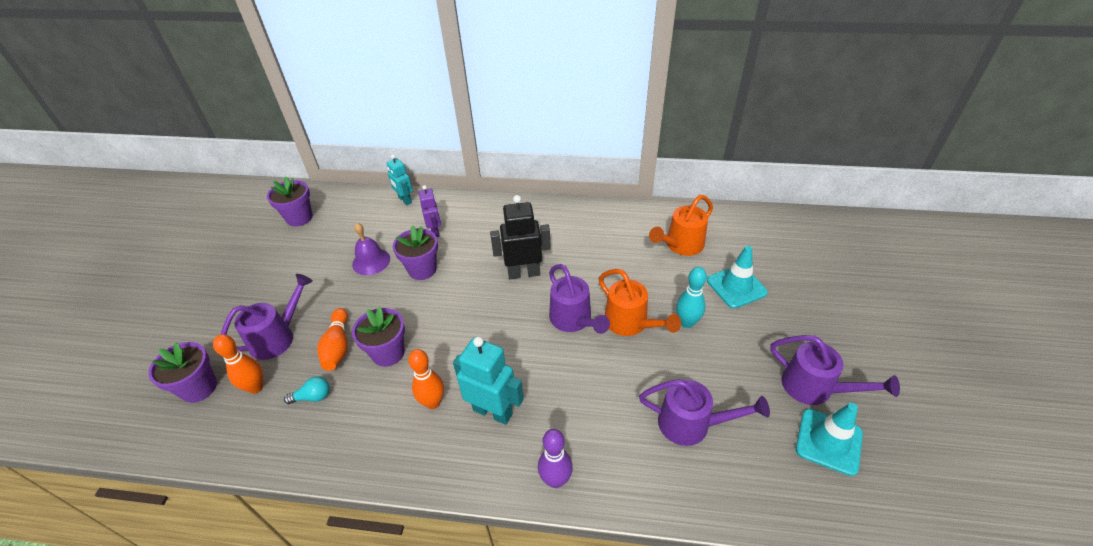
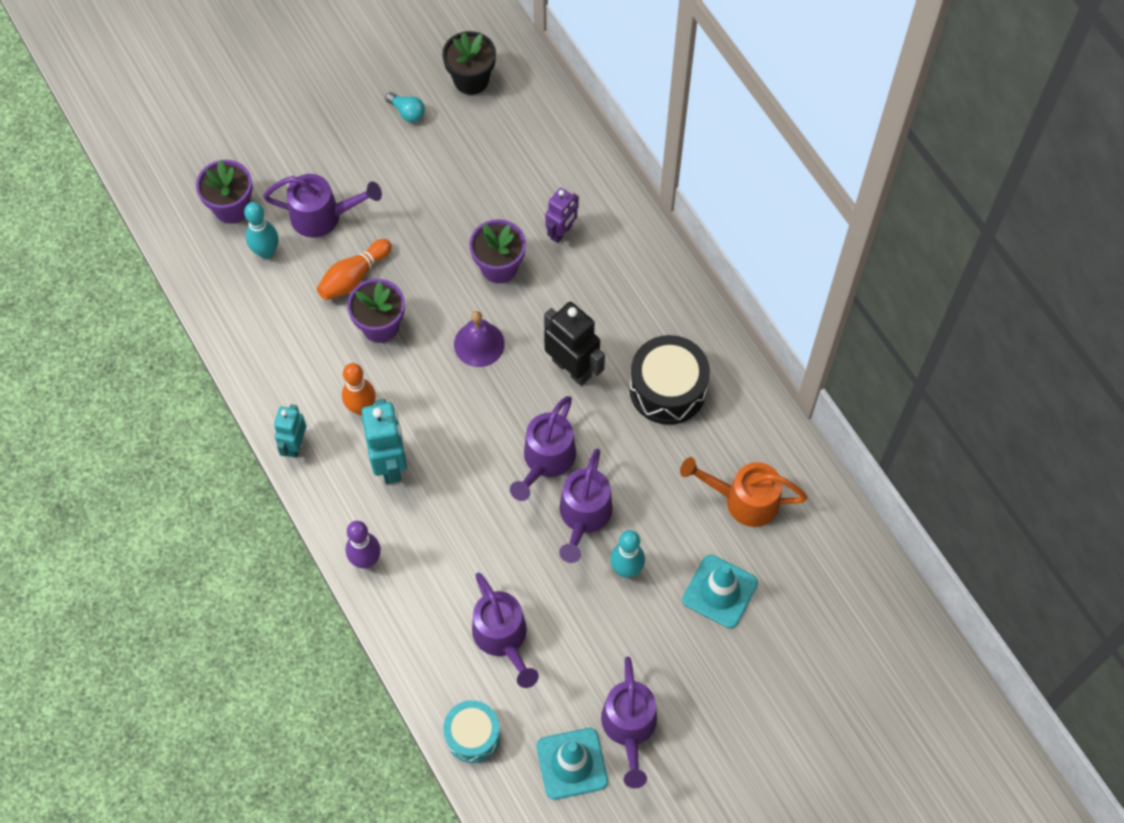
camera: 50 degrees right, 20 degrees up
orange bowling pin [213,334,264,394] -> turquoise bowling pin [244,202,279,259]
purple flower pot [267,177,313,227] -> black flower pot [442,31,496,95]
turquoise light bulb [284,376,330,404] -> turquoise light bulb moved to [385,92,425,122]
purple bell [352,223,390,275] -> purple bell moved to [454,311,505,367]
turquoise robot [386,155,413,205] -> turquoise robot moved to [274,404,306,458]
orange watering can [599,269,681,336] -> purple watering can [559,449,613,563]
none -> turquoise drum [443,700,500,763]
none -> black drum [629,335,710,425]

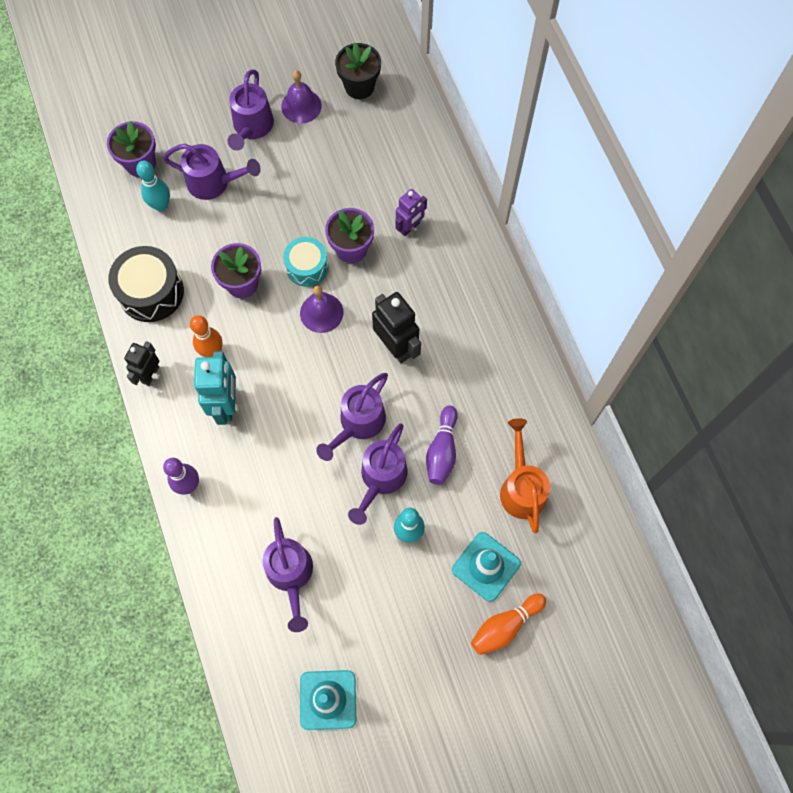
camera: 10 degrees right, 5 degrees up
turquoise robot [274,404,306,458] -> black robot [124,341,159,386]
orange bowling pin [317,239,392,300] -> orange bowling pin moved to [471,593,546,655]
turquoise light bulb [385,92,425,122] -> purple bell [281,70,322,123]
turquoise drum [443,700,500,763] -> turquoise drum moved to [283,237,328,286]
purple watering can [601,656,657,788] -> purple watering can moved to [227,70,274,151]
black drum [629,335,710,425] -> black drum moved to [108,246,184,322]
orange watering can [680,457,808,527] -> orange watering can turned 60 degrees clockwise [500,418,550,533]
none -> purple bowling pin [426,406,458,485]

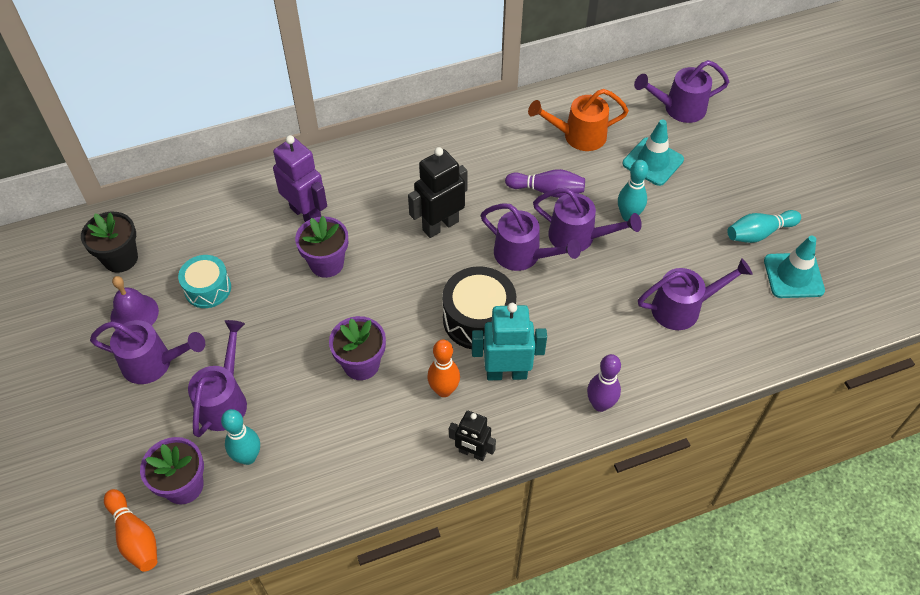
camera: 90 degrees left, 15 degrees down
black drum [108,246,184,322] -> black drum moved to [442,266,516,350]
turquoise drum [283,237,328,286] -> turquoise drum moved to [178,255,231,308]
purple bell [300,286,343,333] -> none
purple robot [396,189,427,236] -> purple robot [273,135,327,222], size x1.58
orange bowling pin [471,593,546,655] -> orange bowling pin moved to [104,489,157,572]
none -> purple watering can [634,60,729,123]
none -> turquoise bowling pin [727,210,801,243]

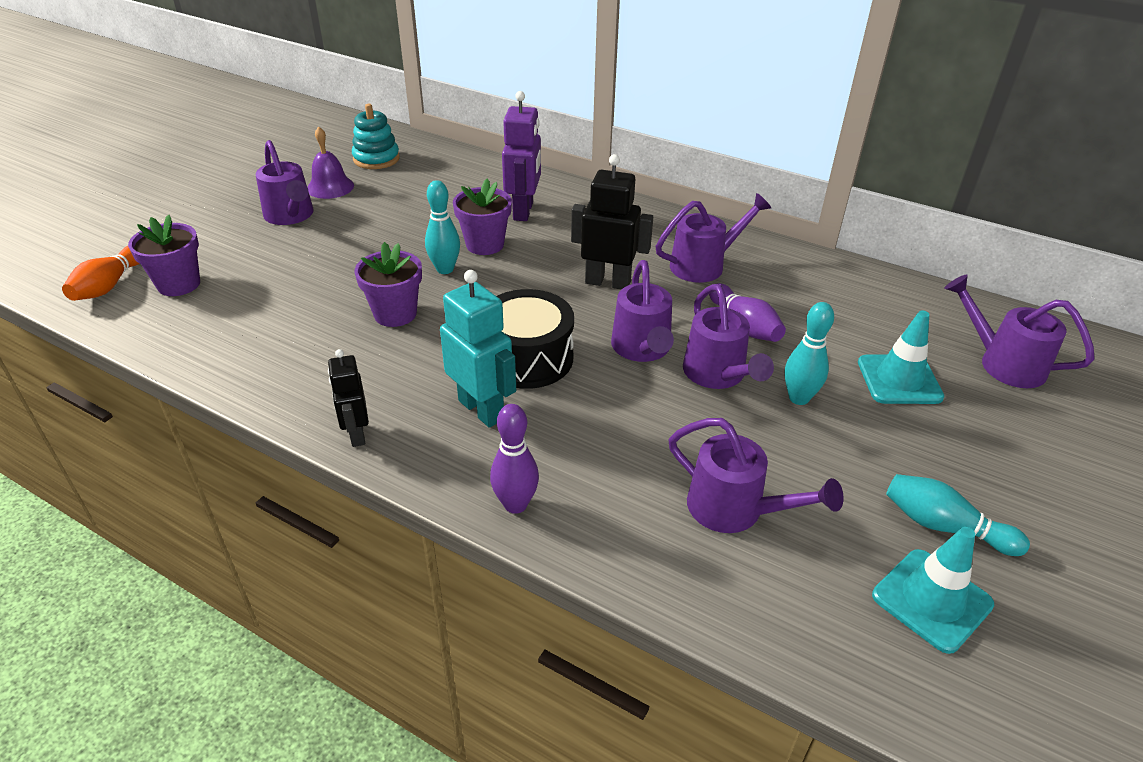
camera: 50 degrees right, 15 degrees down
black flower pot [81,212,138,273] -> turquoise stacking toy [352,104,400,169]
turquoise drum [178,255,231,308] -> none
purple watering can [188,320,247,437] -> purple watering can moved to [655,193,771,283]
turquoise bowling pin [221,409,260,465] -> turquoise bowling pin moved to [425,180,460,274]
orange bowling pin [427,340,460,397] -> none
orange watering can [528,89,629,151] -> none

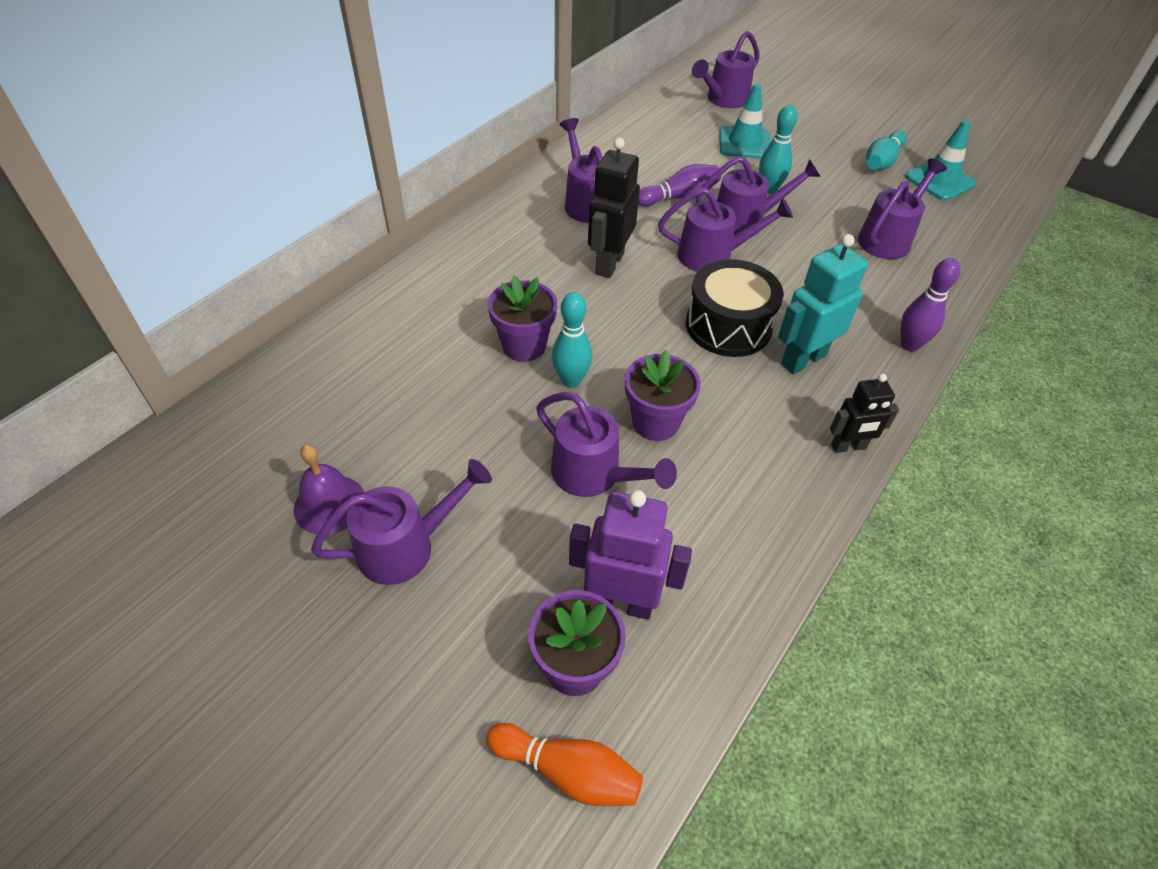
camera: 85 degrees left, 10 degrees up
turquoise stacking toy [352,104,400,169] -> none
purple robot [502,91,541,221] -> purple robot moved to [569,490,692,620]
none -> purple watering can [536,392,677,497]

